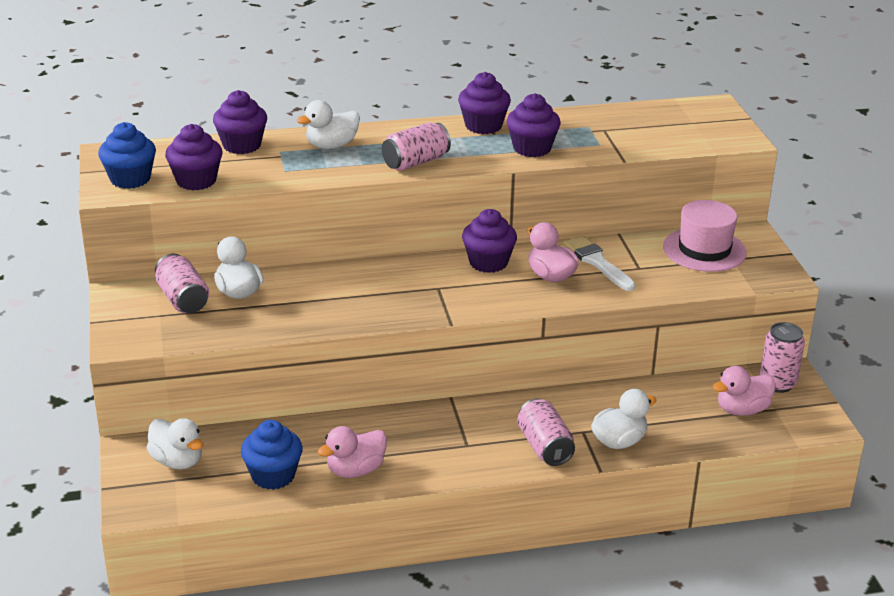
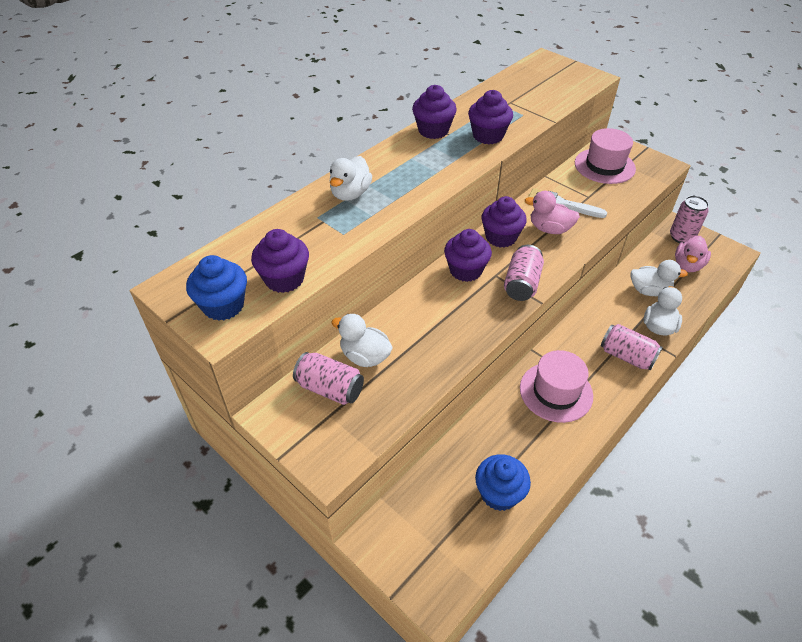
camera: 35 degrees left, 15 degrees up
white duck [146,418,203,469] -> white duck moved to [631,260,688,296]
purple cupcake [213,90,267,154] -> purple cupcake moved to [444,229,492,282]
pink duck [318,426,387,478] -> none
pink can [382,122,451,171] -> pink can moved to [504,245,544,301]
none -> pink hat [520,350,593,423]

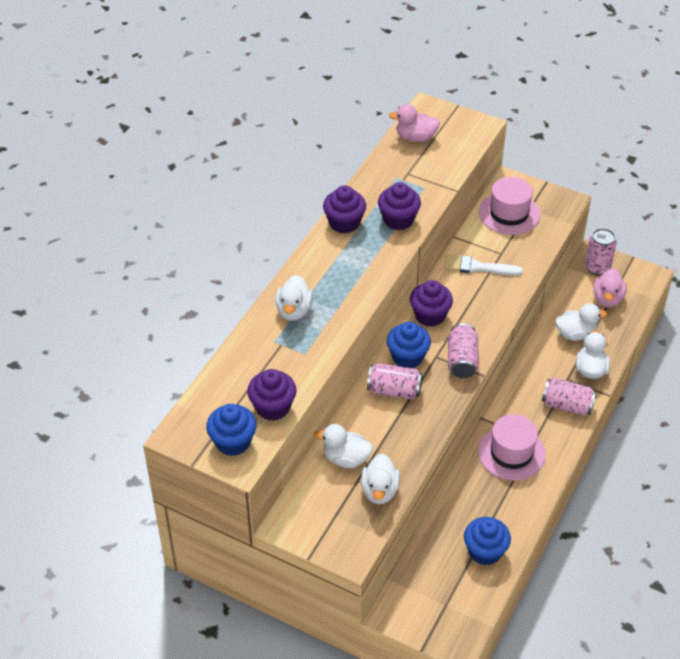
camera: 15 degrees left, 0 degrees up
pink can [293,352,364,405] -> pink can moved to [367,363,423,399]
purple cupcake [444,229,492,282] -> blue cupcake [387,322,431,368]
pink duck [525,191,580,234] -> pink duck moved to [389,104,440,142]
none -> white duck [361,454,400,504]

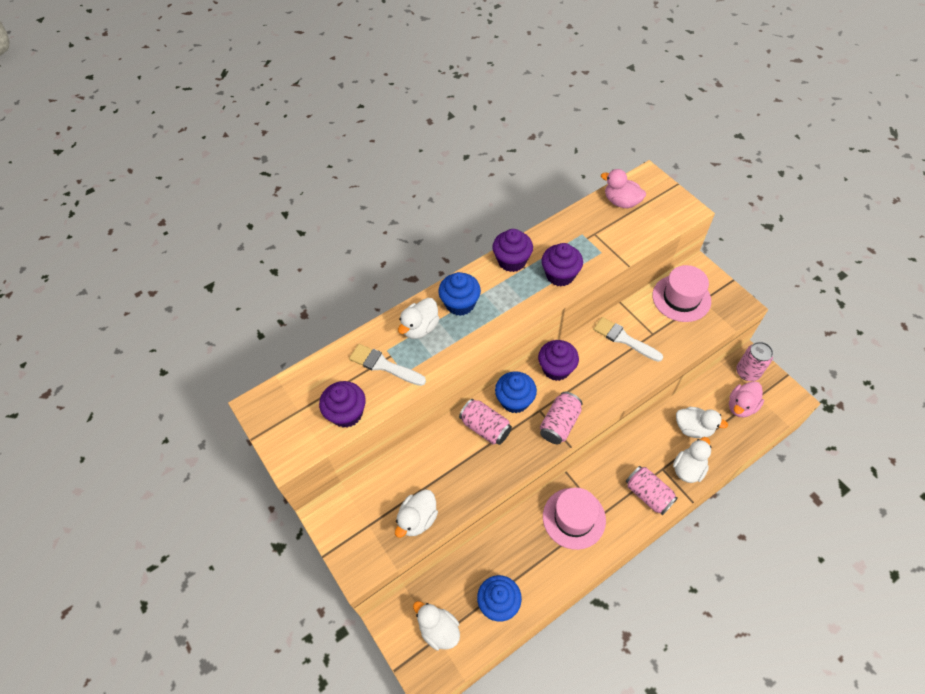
camera: 30 degrees right, 10 degrees up
blue cupcake [206,404,257,456] -> blue cupcake moved to [439,272,481,316]
white duck [314,424,373,468] -> white duck moved to [413,601,460,650]
none -> white brush [349,344,426,386]

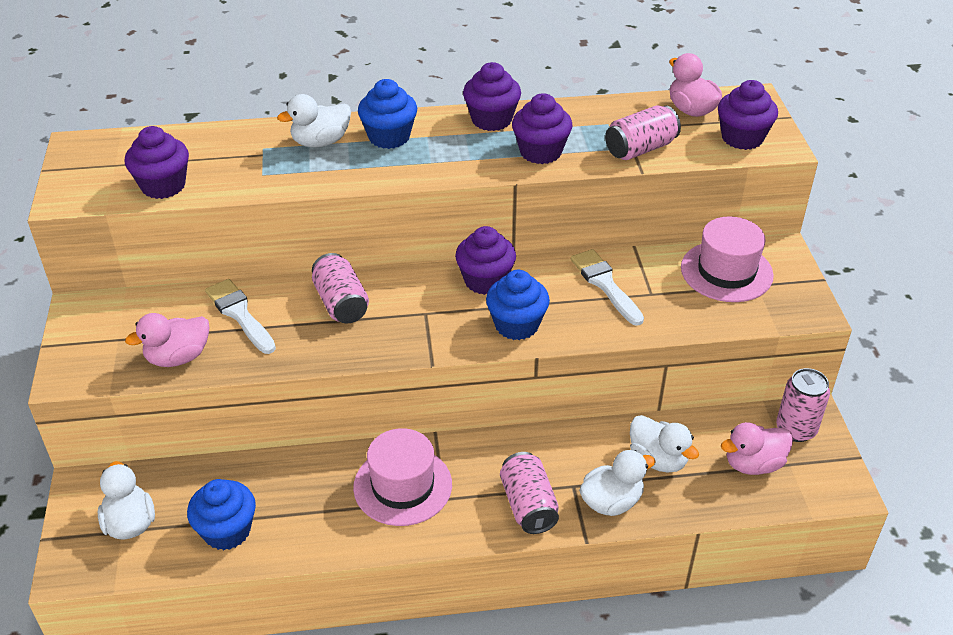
camera: 25 degrees right, 15 degrees down
white brush [349,344,426,386] -> white brush moved to [205,279,276,354]
white duck [395,489,438,538] -> pink duck [125,313,209,367]
blue cupcake [495,371,537,413] -> blue cupcake moved to [486,270,550,340]
pink can [540,392,583,444] -> pink can moved to [605,105,681,160]
none -> purple cupcake [718,80,778,150]

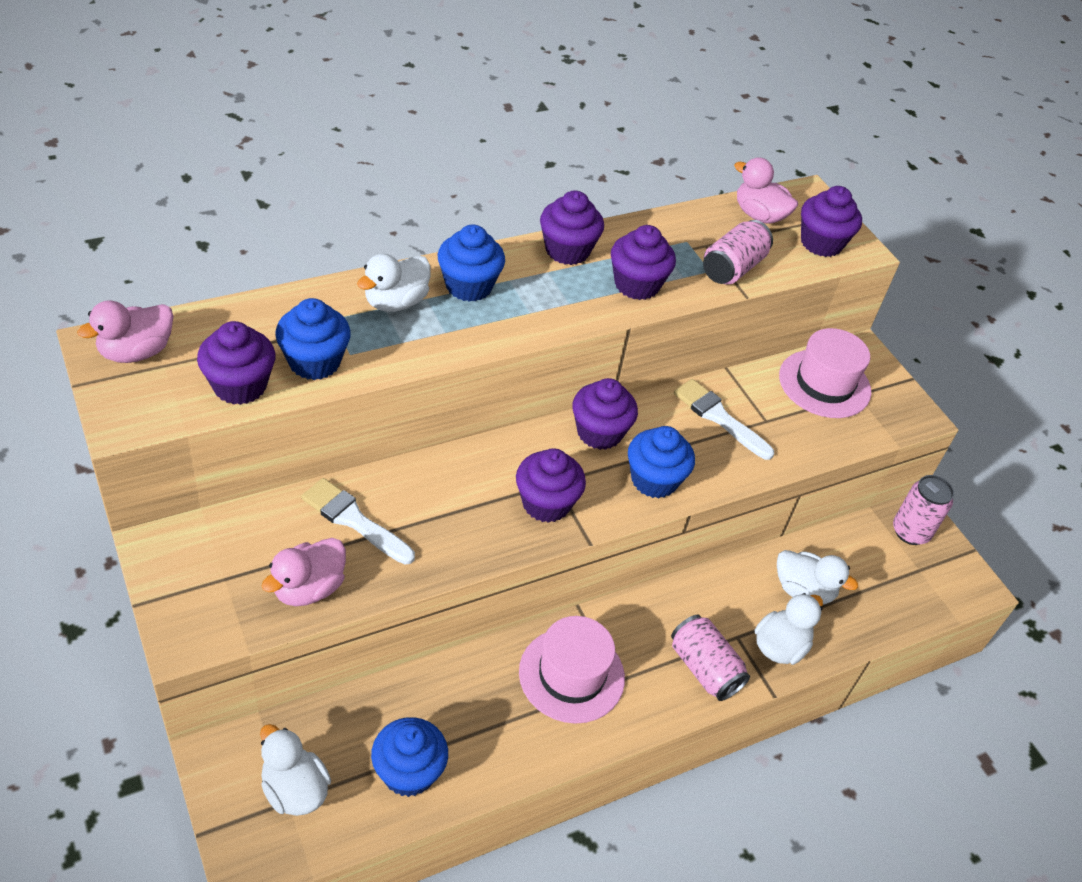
camera: 25 degrees left, 5 degrees up
pink can [312,253,369,324] -> none
pink duck [721,422,793,475] -> pink duck moved to [77,300,174,363]
none -> blue cupcake [275,298,351,380]
none -> purple cupcake [516,448,586,523]

